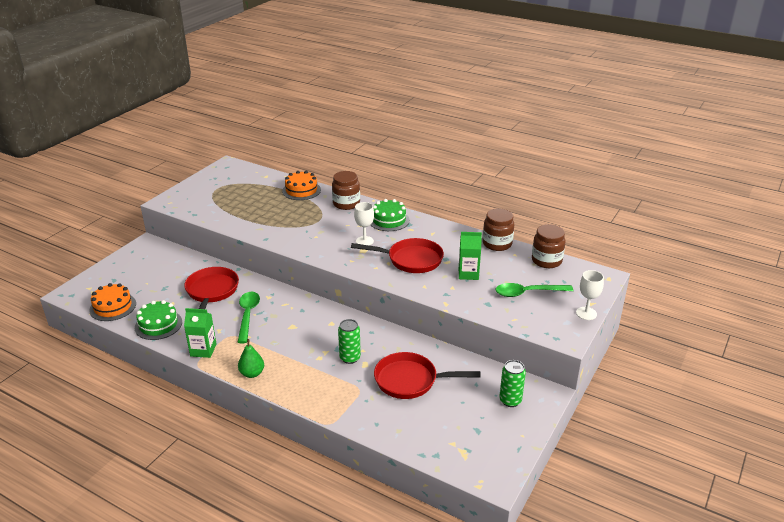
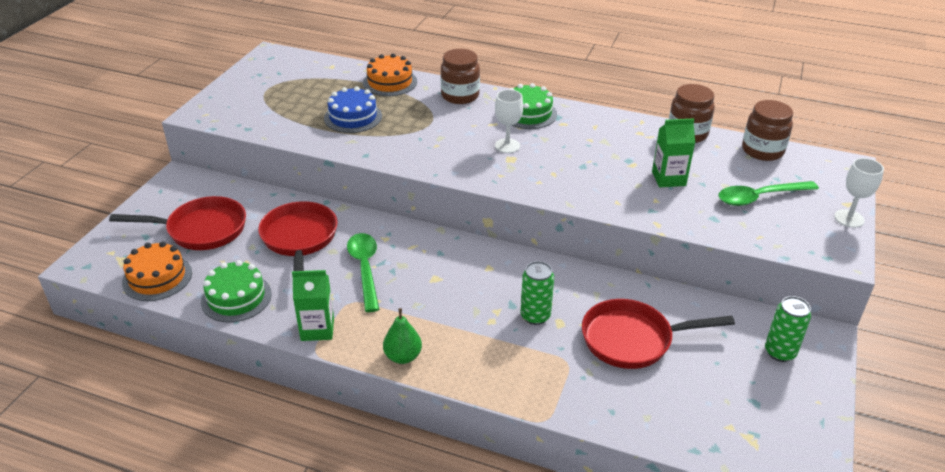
camera: 10 degrees left, 5 degrees up
red pan [351,238,444,273] -> red pan moved to [109,196,246,250]
none -> blue cake [324,86,382,133]

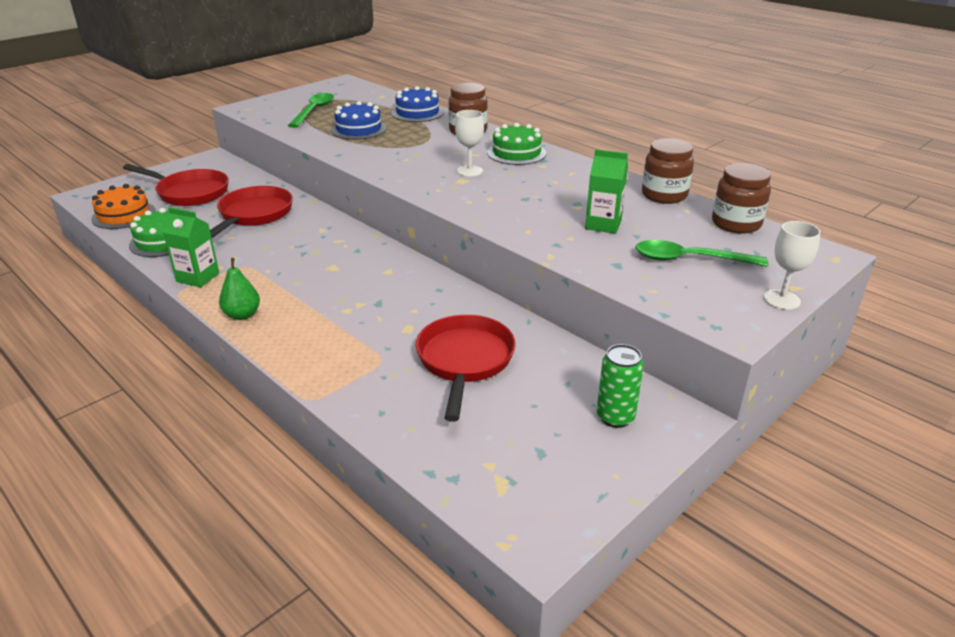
camera: 25 degrees right, 5 degrees down
green spoon [347,233,379,312] -> green spoon moved to [288,93,334,128]
orange cake [363,53,417,96] -> blue cake [392,86,444,122]
green can [520,261,554,325] -> none
red pan [582,299,735,369] -> red pan turned 75 degrees clockwise [416,315,516,422]

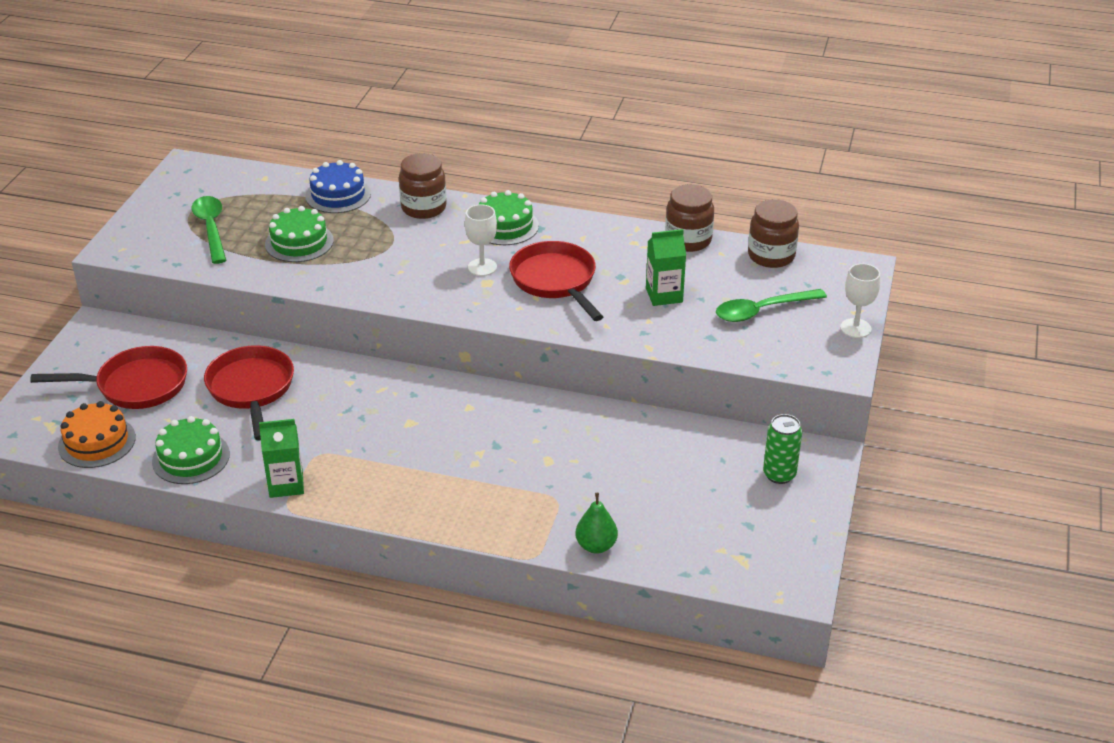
camera: 30 degrees left, 5 degrees up
green pear [219,258,260,320] -> green pear moved to [575,493,618,554]
blue cake [331,101,387,140] -> green cake [265,206,334,262]
red pan [416,315,516,422] -> red pan moved to [509,241,603,321]

